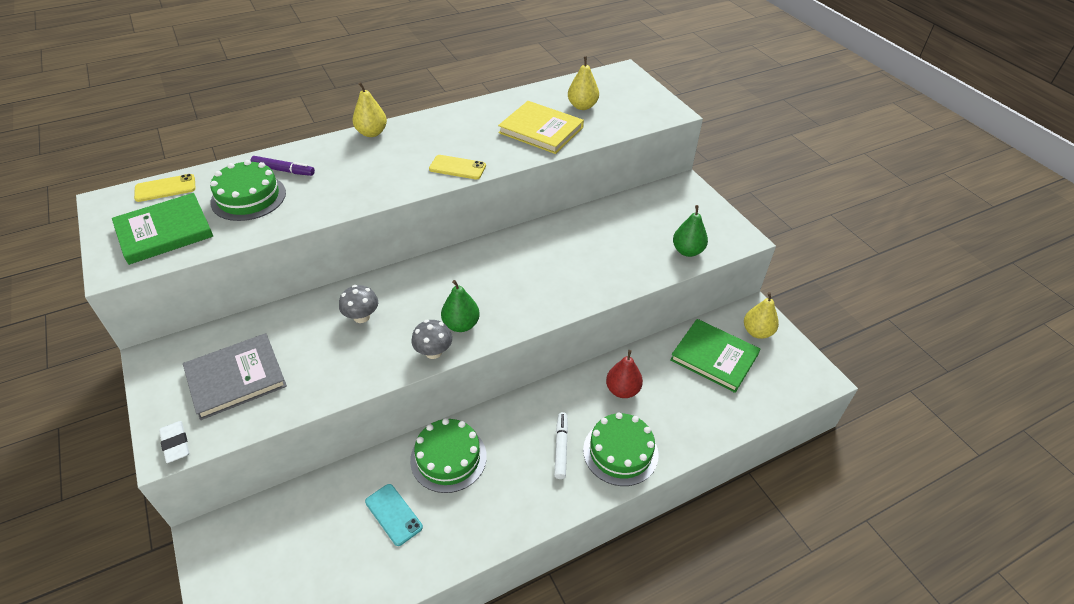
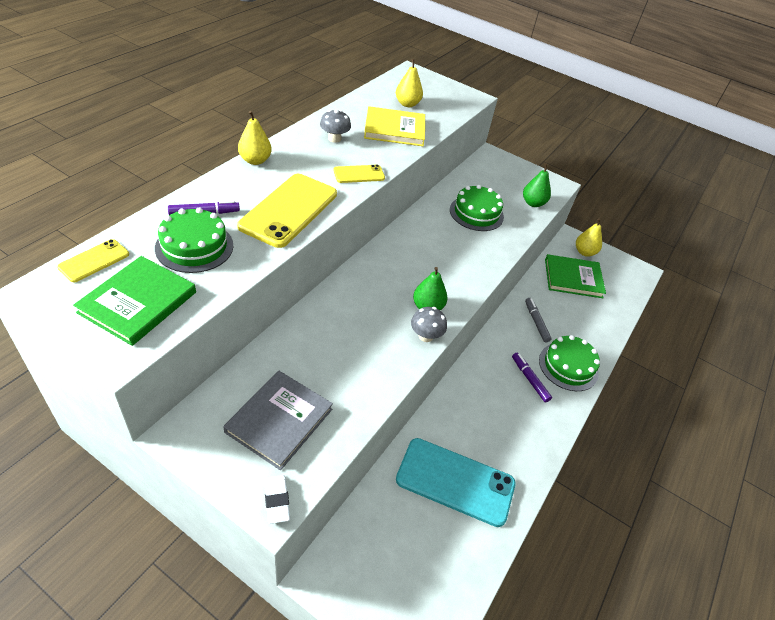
camera: 35 degrees left, 0 degrees up
white eraser [159,421,189,463] -> white eraser turned 45 degrees clockwise [264,475,290,524]
grey mushroom [339,285,378,323] -> grey mushroom moved to [320,110,351,143]
turquoise phone [365,484,423,546] -> turquoise phone [396,438,516,527], size x2.00
green cake [410,418,487,493] -> green cake moved to [450,185,504,231]
white marker [554,412,568,479] -> purple marker [512,353,552,403]
red pear [606,350,643,398] -> grey marker [525,298,552,342]
none -> yellow phone [237,174,337,248]

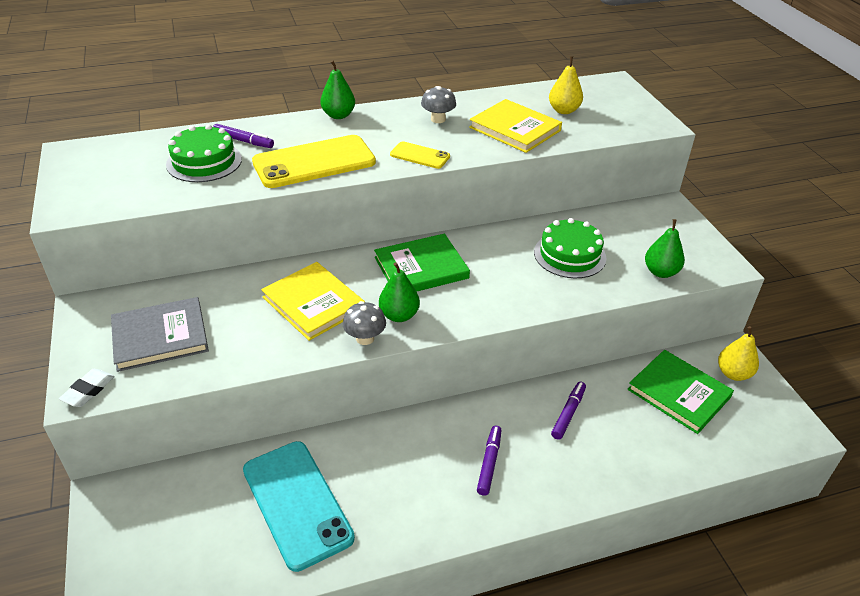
camera: 45 degrees right, 5 degrees down
yellow phone [57,239,129,282] -> none
green book [73,256,196,346] -> green book moved to [374,234,470,292]
yellow pear [238,111,272,165] -> green pear [320,60,355,119]
grey marker [525,298,552,342] -> purple marker [551,382,586,440]
green cake [539,335,600,391] -> none
none -> yellow book [261,262,365,341]

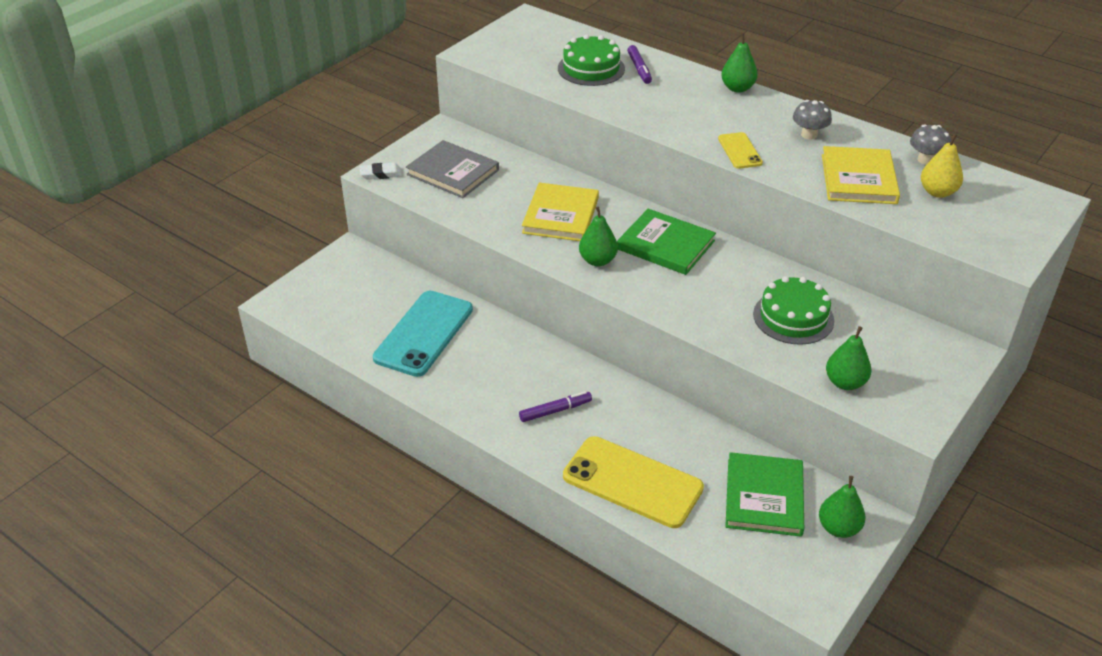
camera: 55 degrees right, 0 degrees up
yellow phone [252,135,376,188] -> yellow phone moved to [563,436,704,528]
grey mushroom [343,301,386,345] -> grey mushroom moved to [910,124,951,165]
purple marker [551,382,586,440] -> none
yellow pear [718,326,759,381] -> green pear [819,476,865,538]

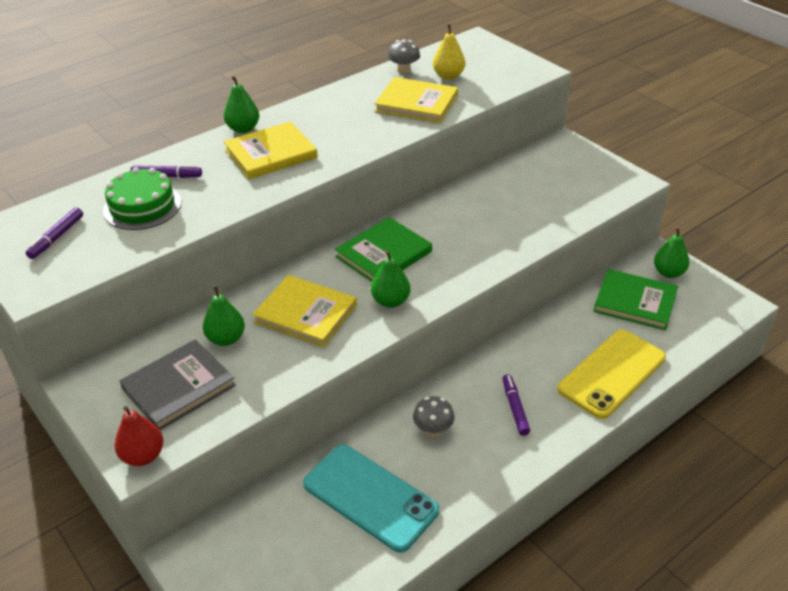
camera: 75 degrees left, 0 degrees up
white eraser [360,163,402,180] -> red pear [115,406,163,466]
yellow phone [718,132,763,169] -> none
green cake [753,276,834,345] -> none
grey mushroom [793,100,832,140] -> grey mushroom moved to [413,396,455,437]
green pear [826,326,871,390] -> green pear moved to [203,285,245,346]
none -> purple marker [26,207,83,259]
none -> yellow book [223,121,318,179]

